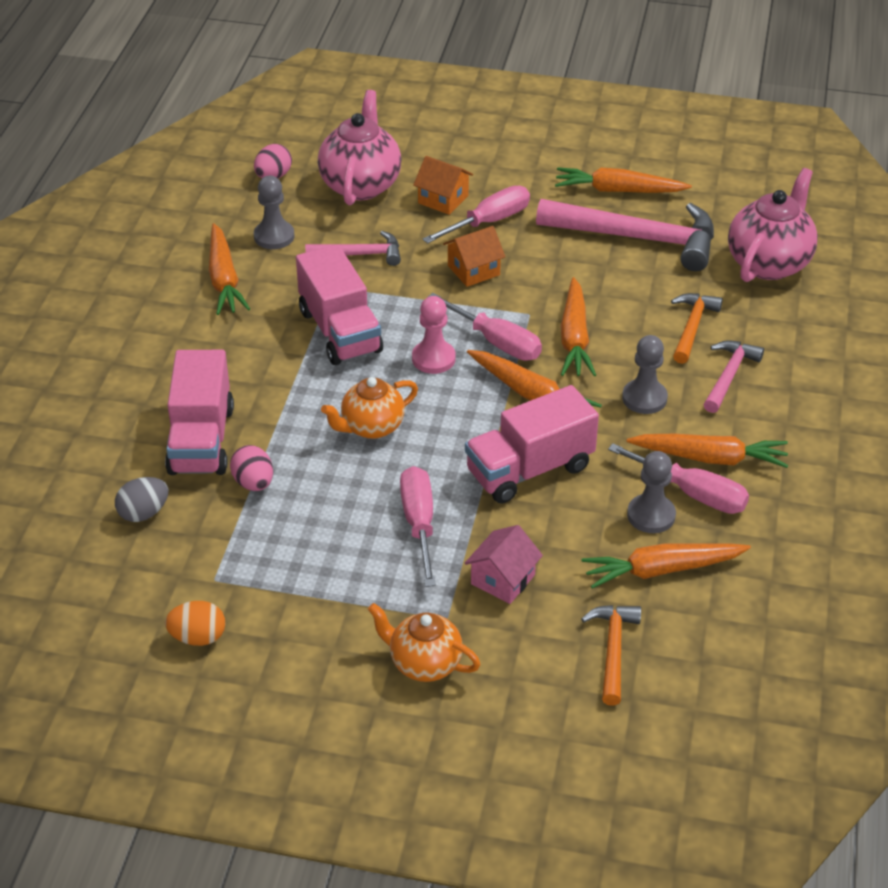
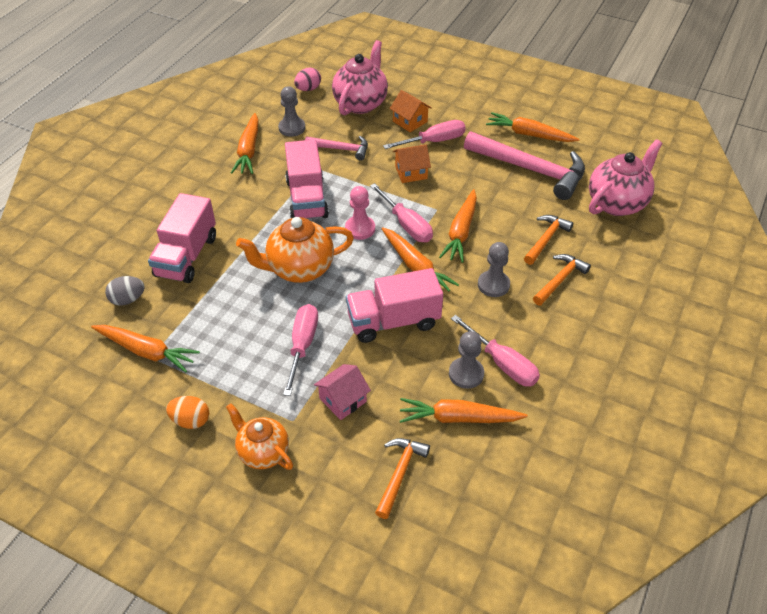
camera: 15 degrees right, 5 degrees up
orange egg [165,601,226,646] -> orange egg moved to [166,396,209,429]
pink egg [230,445,273,491] -> none
orange teapot [321,377,418,439] -> orange teapot [236,217,354,283], size x1.53
orange carrot [627,434,788,468] -> orange carrot moved to [91,325,200,373]
pink hammer [703,340,764,413] -> orange hammer [533,254,591,305]

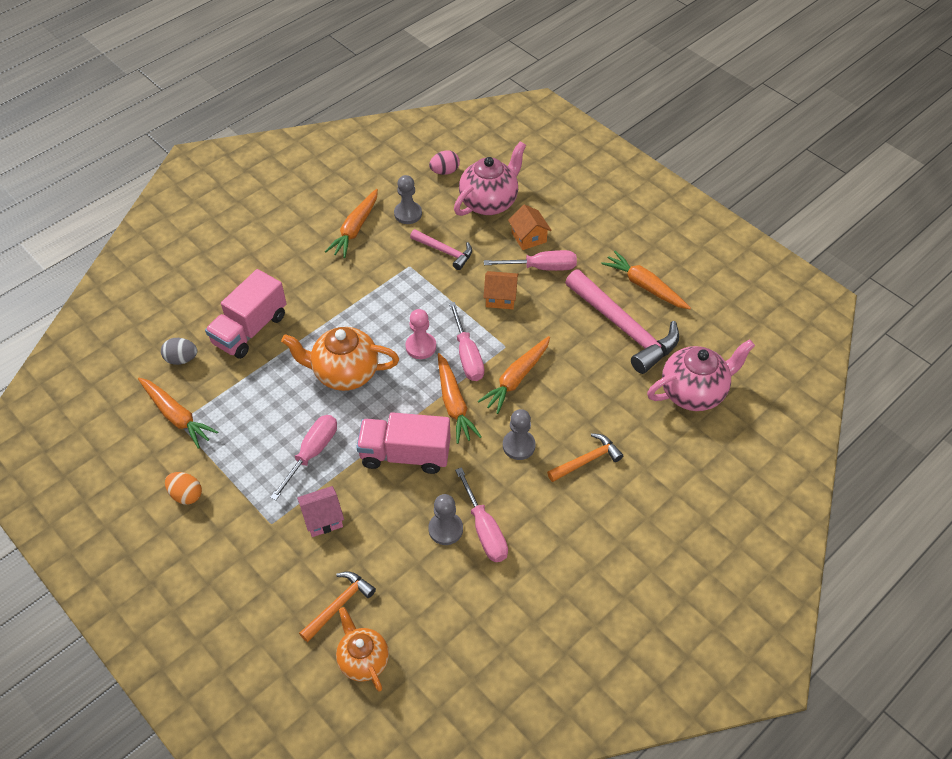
camera: 20 degrees right, 5 degrees up
orange teapot [226,404,293,470] -> orange teapot moved to [336,607,389,692]
pink truck [285,139,329,219] -> none
orange carrot [400,398,528,423] -> none
orange hammer [524,215,573,265] -> none

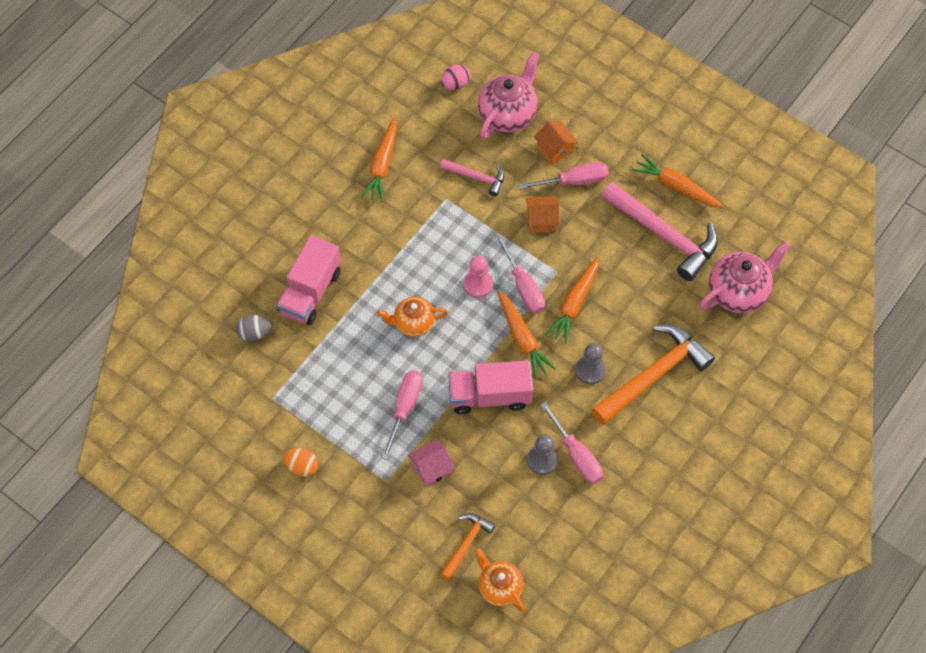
camera: 10 degrees left, 10 degrees up
orange carrot [138,378,218,449] -> none
orange teapot [281,327,399,391] -> orange teapot [377,297,448,337], size x0.65
grey pawn [394,175,422,224] -> none
orange hammer [547,433,623,482] -> orange hammer [591,324,715,425], size x1.90

